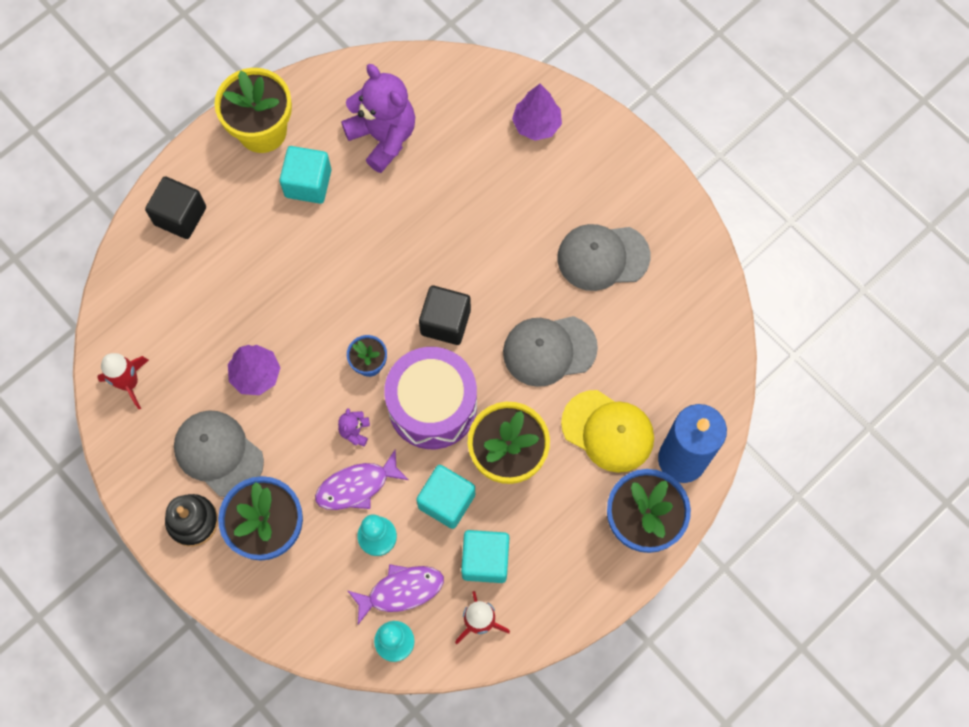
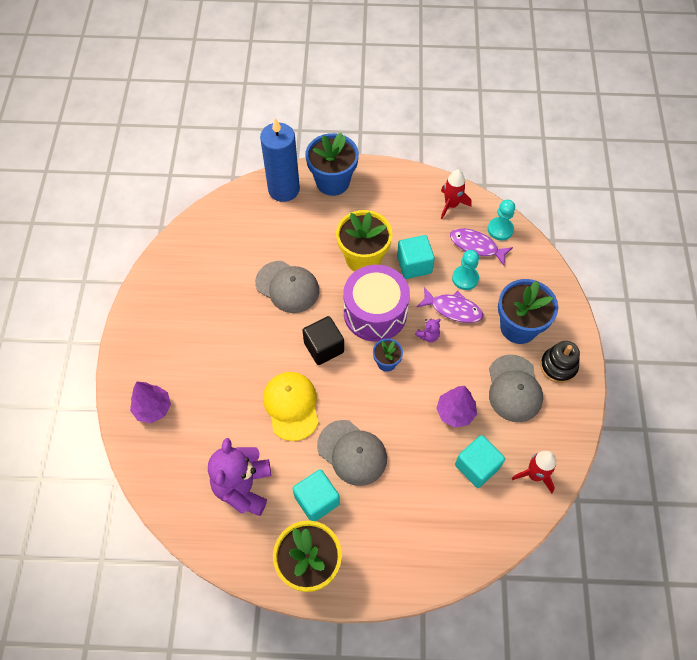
camera: 135 degrees left, 10 degrees down
black cube [145,176,206,239] -> none
turquoise cube [461,530,510,583] -> turquoise cube moved to [455,435,505,488]
grey cap [557,224,651,291] -> grey cap moved to [317,420,387,486]
yellow cap [561,390,654,473] -> yellow cap moved to [263,372,319,441]

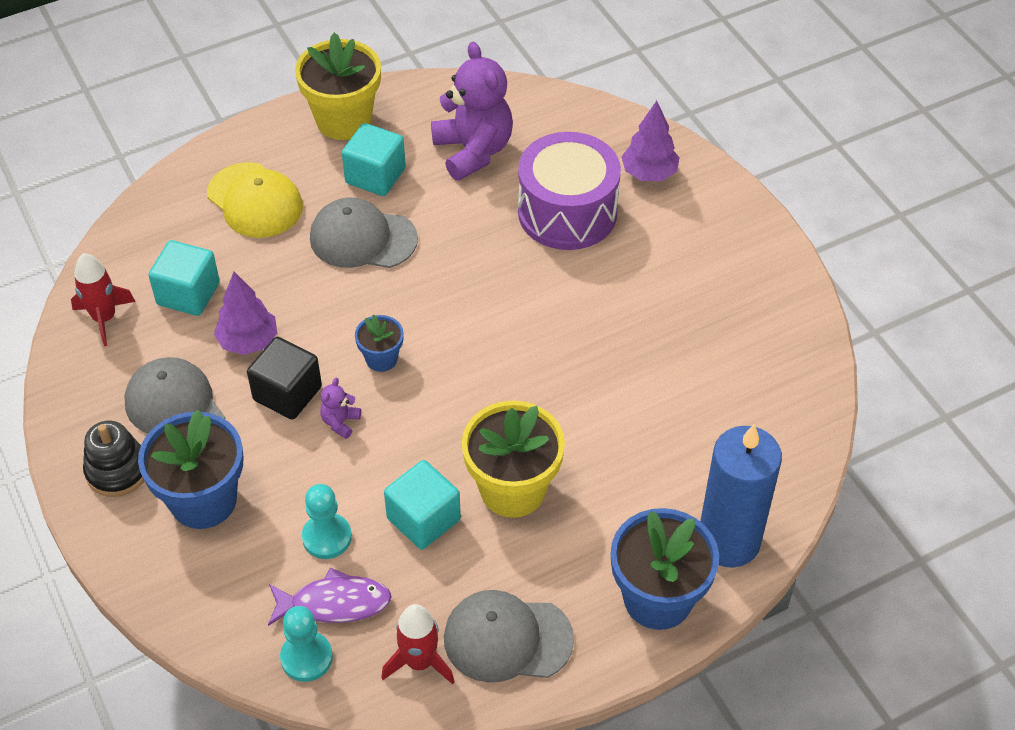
camera: 150 degrees right, 10 degrees down
grey cap [255,261,319,313] -> grey cap moved to [444,590,574,683]
yellow cap [263,372,319,441] -> yellow cap moved to [207,162,303,238]
black cube [302,316,344,365] -> black cube moved to [247,337,322,420]
purple drum [343,265,410,342] -> purple drum moved to [518,132,621,250]
purple fish [417,287,483,323] -> none

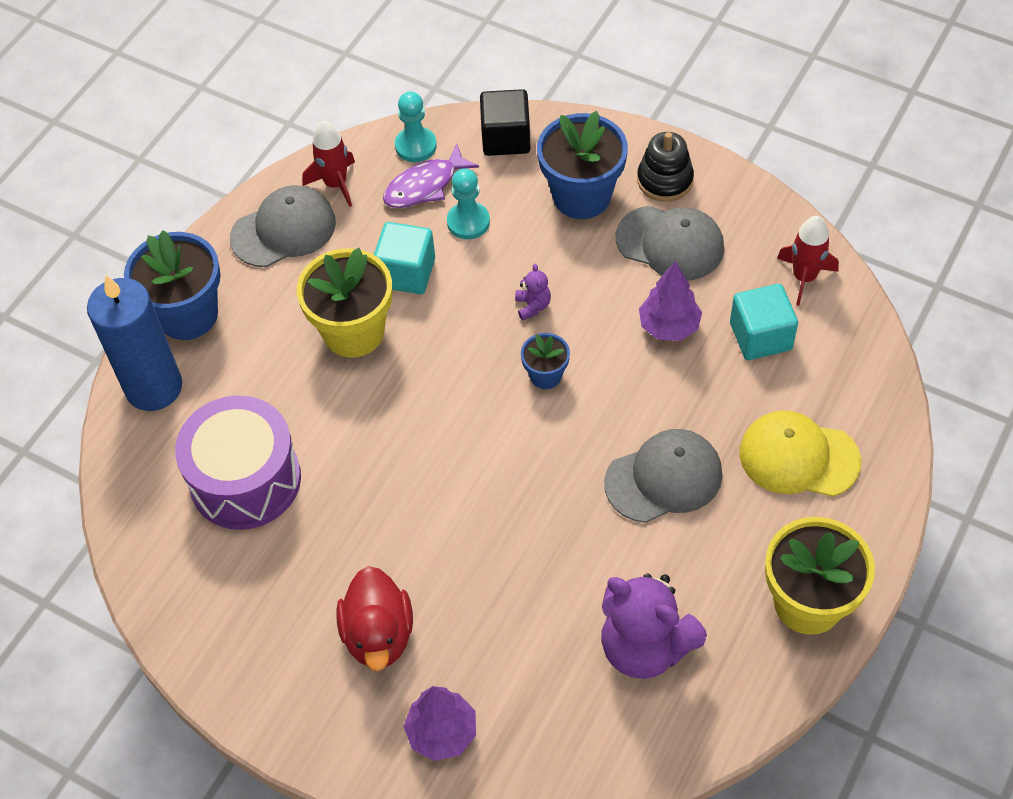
camera: 150 degrees right, 5 degrees up
black cube [247,337,322,420] -> black cube moved to [480,89,530,156]
turquoise cube [342,123,406,196] -> none
purple drum [518,132,621,250] -> purple drum moved to [175,395,301,530]
none -> red duck [336,566,413,671]

